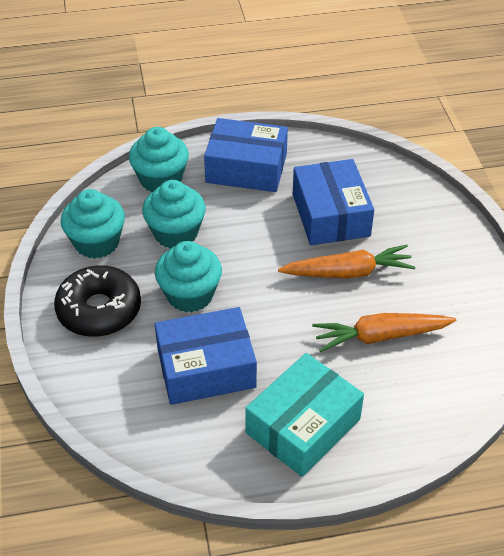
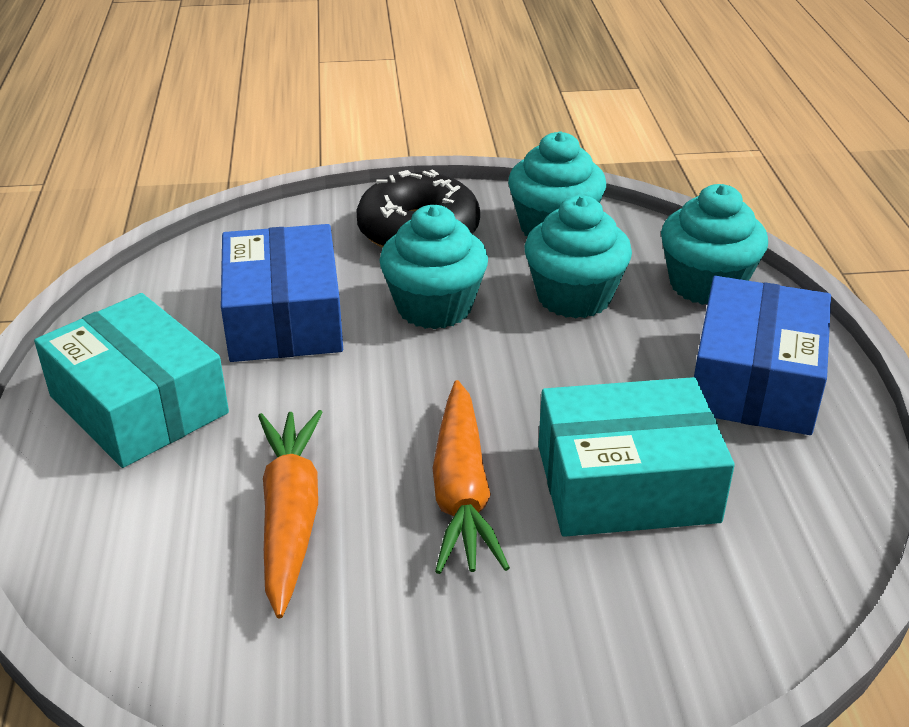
camera: 95 degrees right, 10 degrees down
blue box [293,159,374,245] -> turquoise box [538,377,735,537]

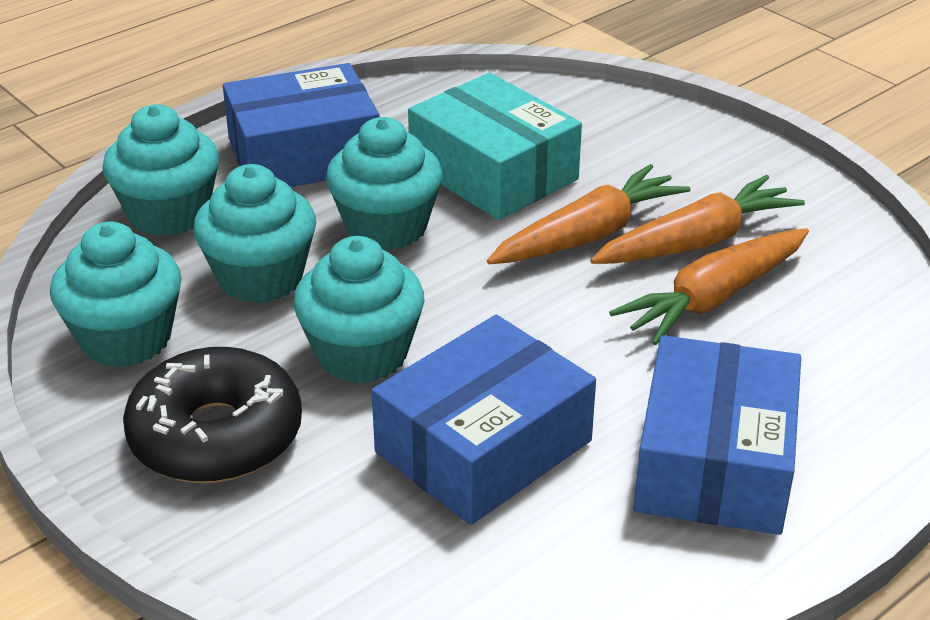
camera: 125 degrees left, 0 degrees up
turquoise box [34,293,229,468] -> blue box [634,335,801,535]
none -> turquoise cupcake [326,117,442,250]
none -> orange carrot [590,175,805,264]

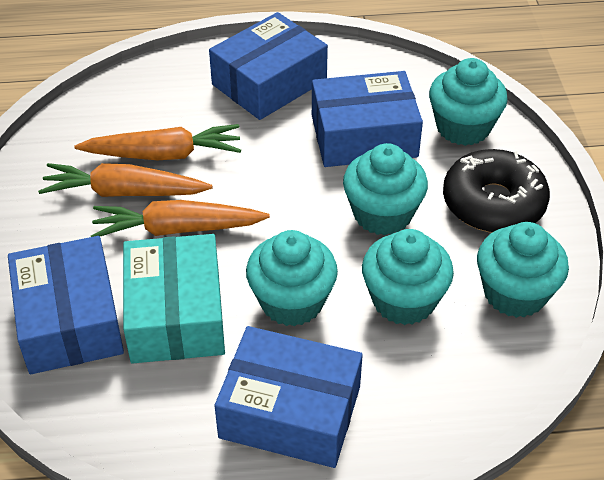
camera: 145 degrees left, 10 degrees up
turquoise cupcake [103,104,219,236] -> turquoise cupcake moved to [429,58,508,146]
none -> blue box [8,236,124,374]

